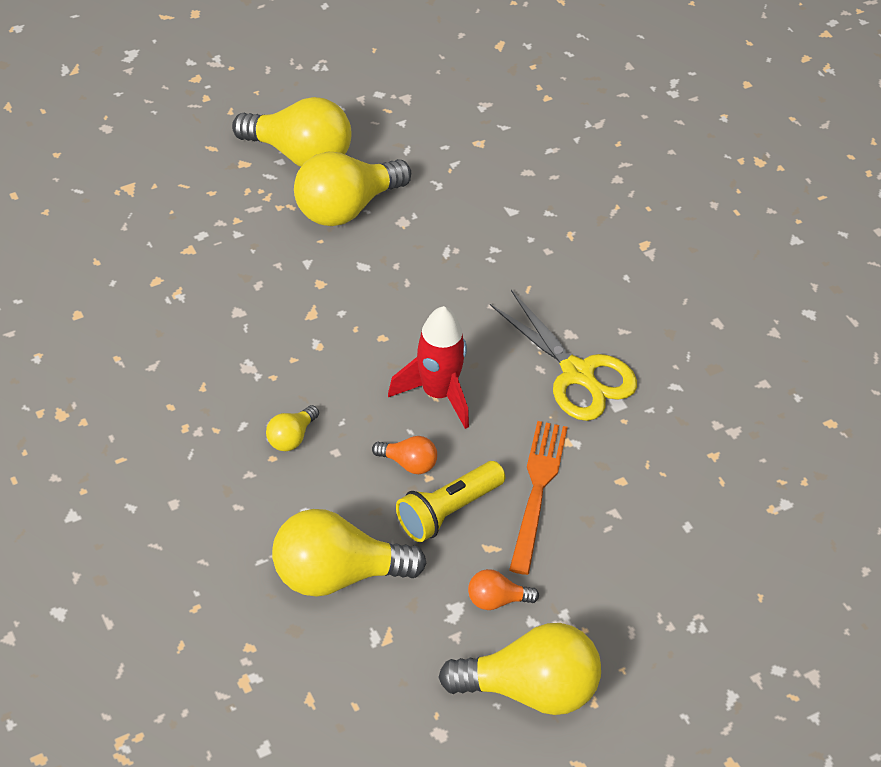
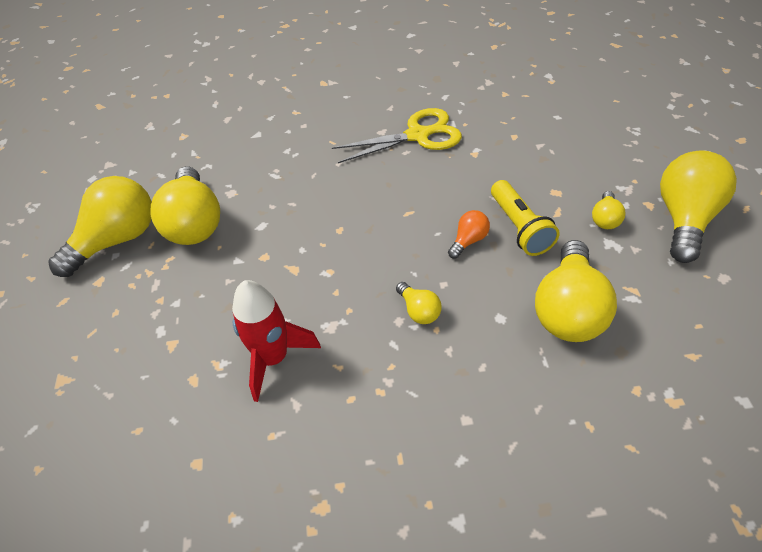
camera: 65 degrees left, 0 degrees up
red rocket [388,306,469,429] -> red rocket moved to [232,280,321,402]
orange light bulb [468,569,539,610] -> yellow light bulb [592,191,625,229]
orange fork [509,421,568,575] -> none

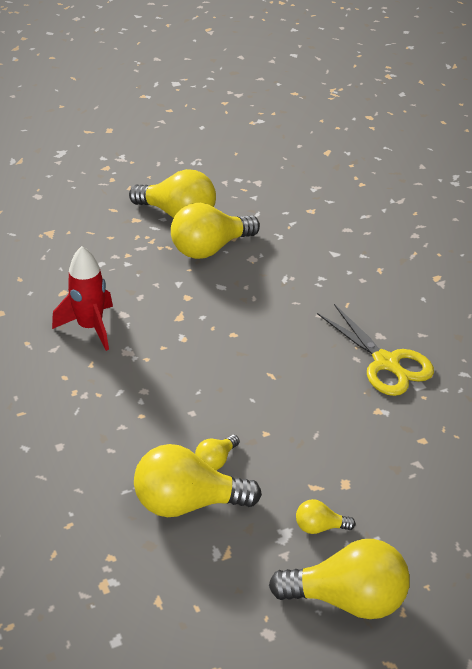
camera: 70 degrees right, 10 degrees down
yellow light bulb [396,282,442,324] -> yellow light bulb moved to [195,435,240,470]
orange light bulb [448,210,490,259] -> none
yellow flashlight [491,180,560,256] -> none

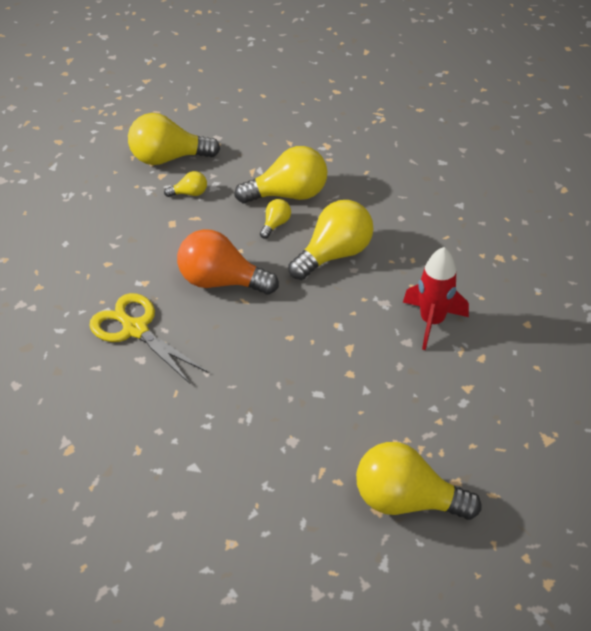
camera: 170 degrees right, 5 degrees up
yellow light bulb [171,203,260,259] -> yellow light bulb moved to [288,200,373,280]
none -> orange light bulb [177,229,279,295]

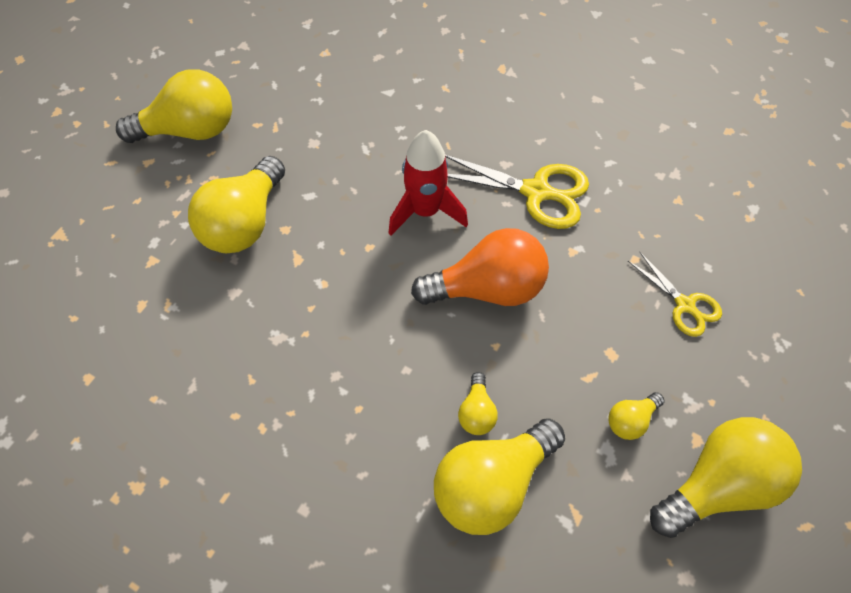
camera: 155 degrees right, 15 degrees up
yellow light bulb [288,200,373,280] -> yellow light bulb moved to [188,156,285,254]
red rocket [403,247,469,350] -> red rocket moved to [389,130,468,236]
none -> yellow scissors [628,251,722,337]

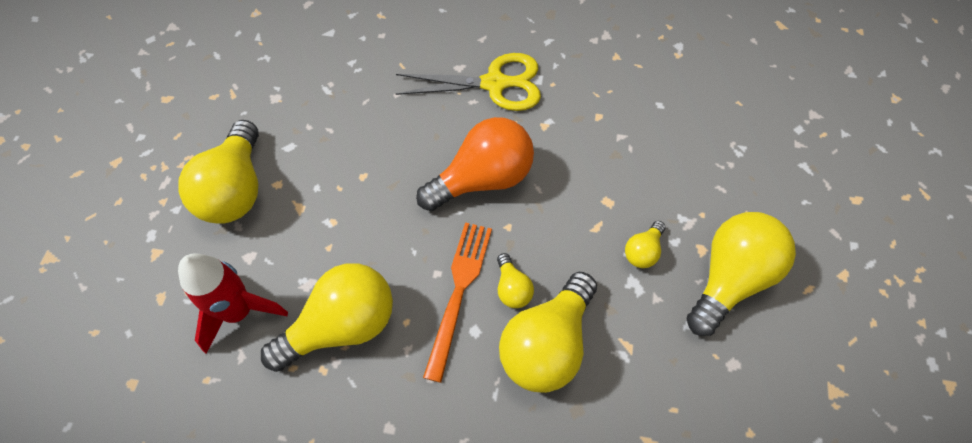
camera: 20 degrees left, 0 degrees up
yellow light bulb [116,69,232,143] -> yellow light bulb moved to [261,263,393,372]
red rocket [389,130,468,236] -> red rocket moved to [178,253,288,354]
yellow scissors [628,251,722,337] -> none
none -> orange fork [423,222,492,383]

